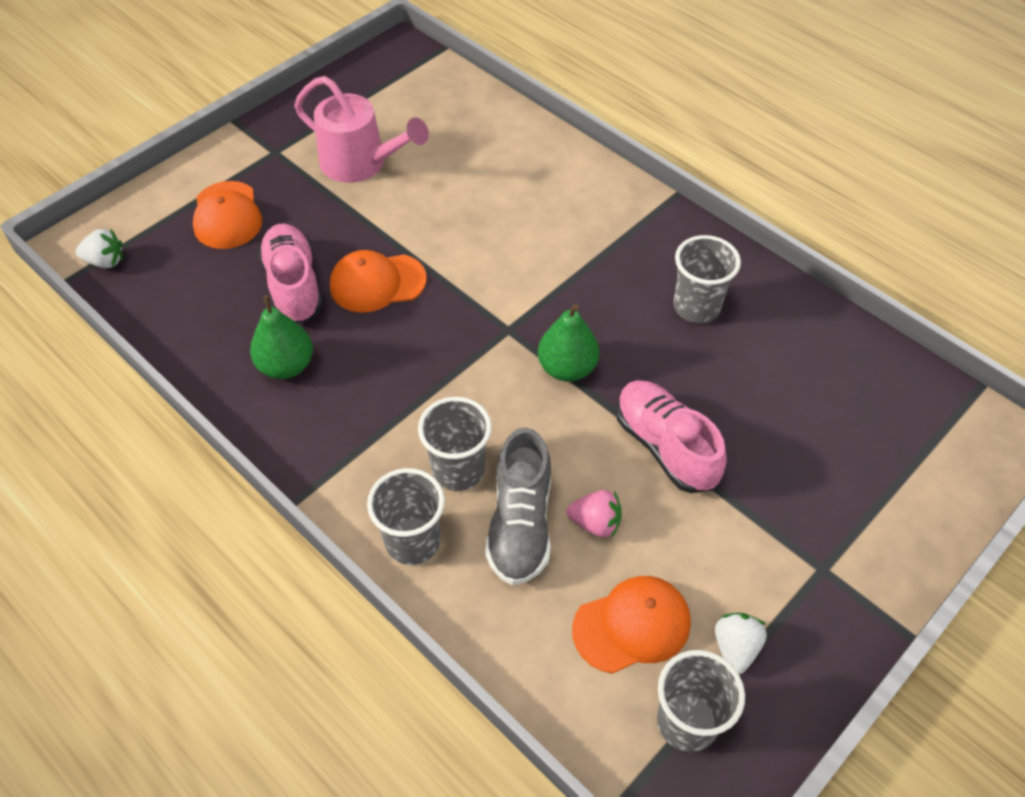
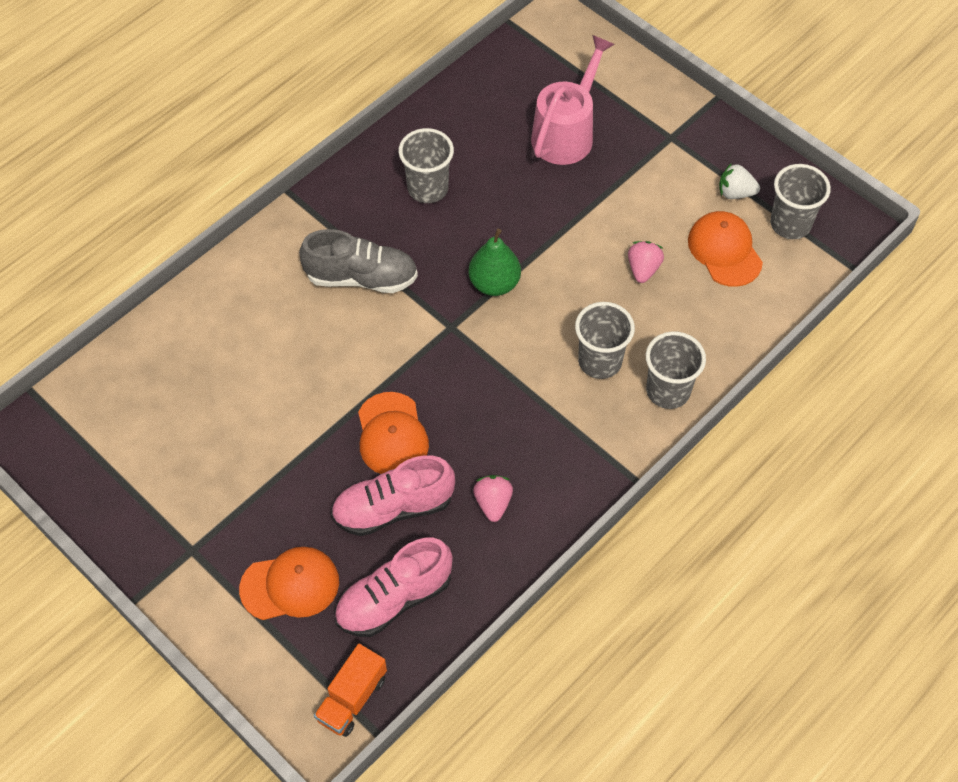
camera: 90 degrees left, 5 degrees up
white strawberry [76,229,123,268] -> orange truck [314,644,387,737]
green pear [250,295,313,379] -> pink strawberry [473,475,513,522]
pink watering can [294,76,429,183] -> pink watering can moved to [531,35,615,165]
grey shoe [485,428,551,585] -> grey shoe moved to [299,229,418,293]
pink shoe [616,380,727,493] -> pink shoe moved to [334,538,453,637]

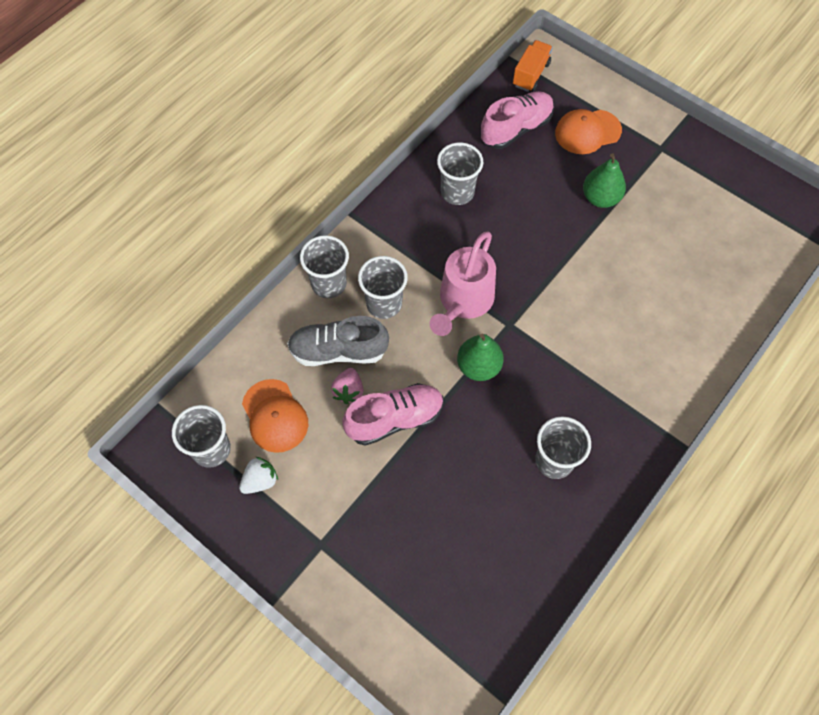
camera: 175 degrees right, 5 degrees up
grey shoe [299,229,418,293] -> grey shoe moved to [287,316,389,366]
pink shoe [331,455,455,536] -> pink shoe moved to [342,383,444,446]
orange cap [358,392,429,474] -> none
pink strawberry [473,475,513,522] -> grey cup [437,142,483,205]
pink watering can [531,35,615,165] -> pink watering can moved to [430,231,496,336]
white strawberry [719,163,760,199] -> white strawberry turned 45 degrees counterclockwise [239,457,278,494]
none -> green pear [583,153,626,208]

